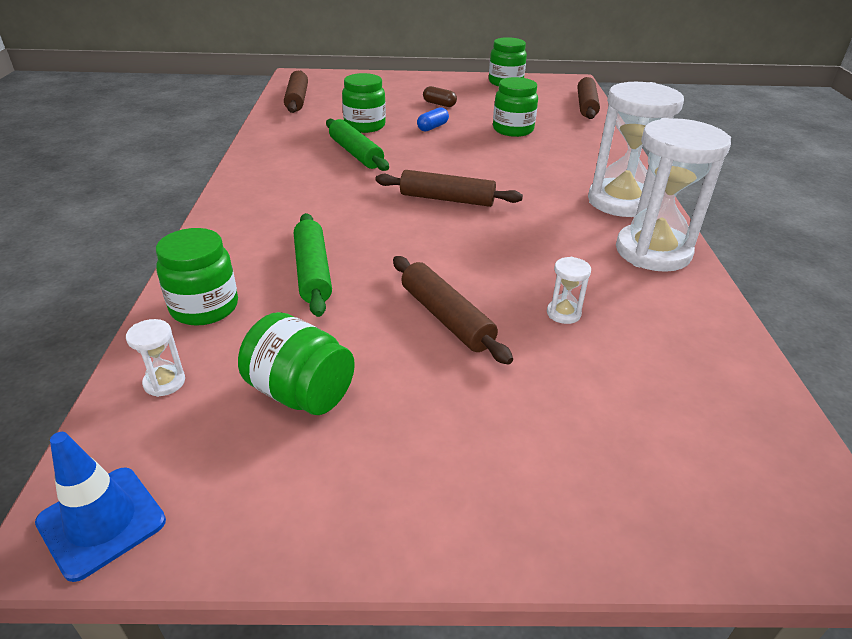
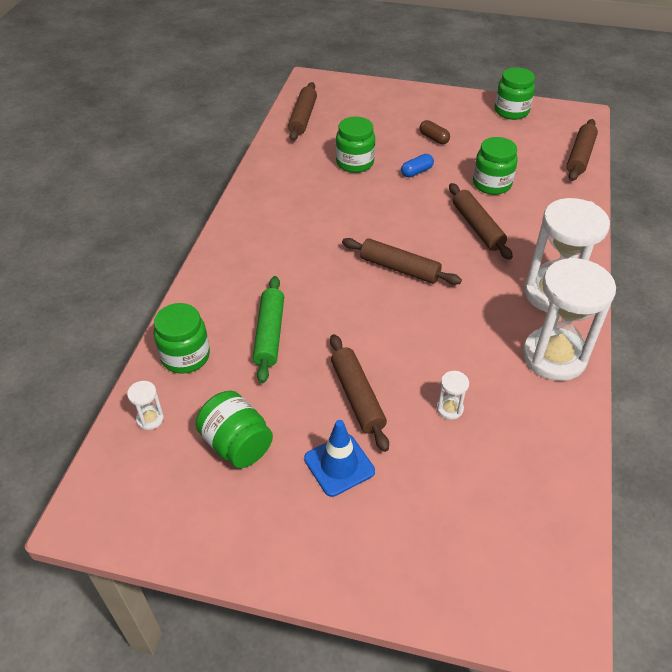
camera: 15 degrees right, 10 degrees up
blue traffic cone [35,432,166,582] -> blue traffic cone moved to [304,420,375,497]
green rolling pin [326,119,389,171] -> none
none -> brown rolling pin [449,183,513,260]

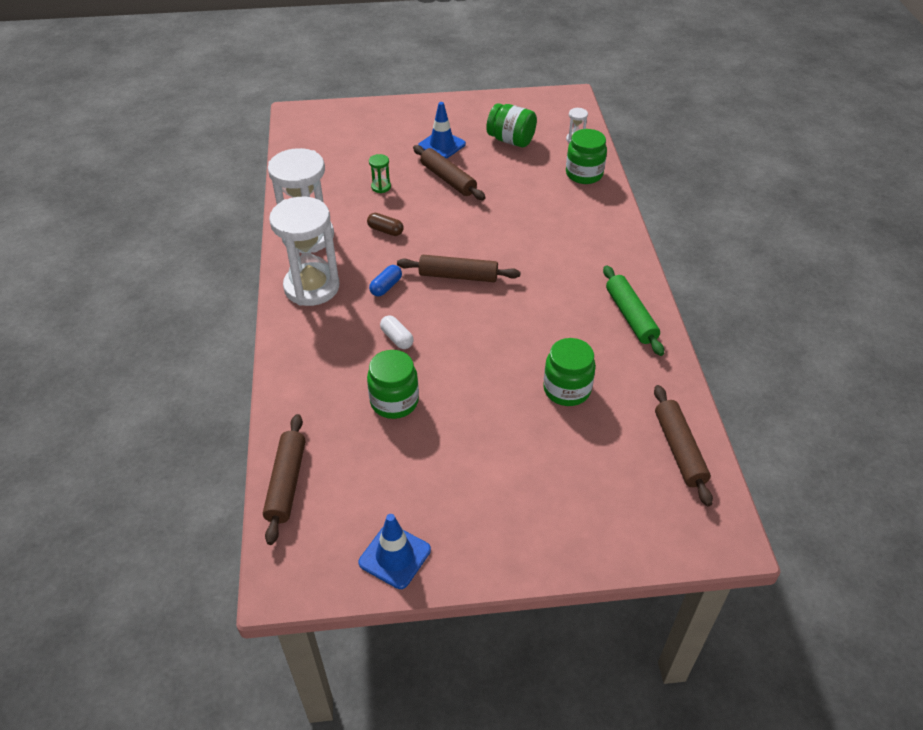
camera: 160 degrees right, 0 degrees up
green rolling pin [253,276,284,383] -> green rolling pin moved to [603,265,664,356]
blue capsule [401,154,434,178] -> blue capsule moved to [369,265,402,296]
brown capsule [419,120,450,144] -> brown capsule moved to [367,213,404,236]
white hourglass [437,371,469,420] -> green hourglass [369,154,391,193]
brown rolling pin [449,183,513,260] -> white capsule [380,316,414,349]
green jar [494,67,535,120] -> blue traffic cone [358,514,431,589]

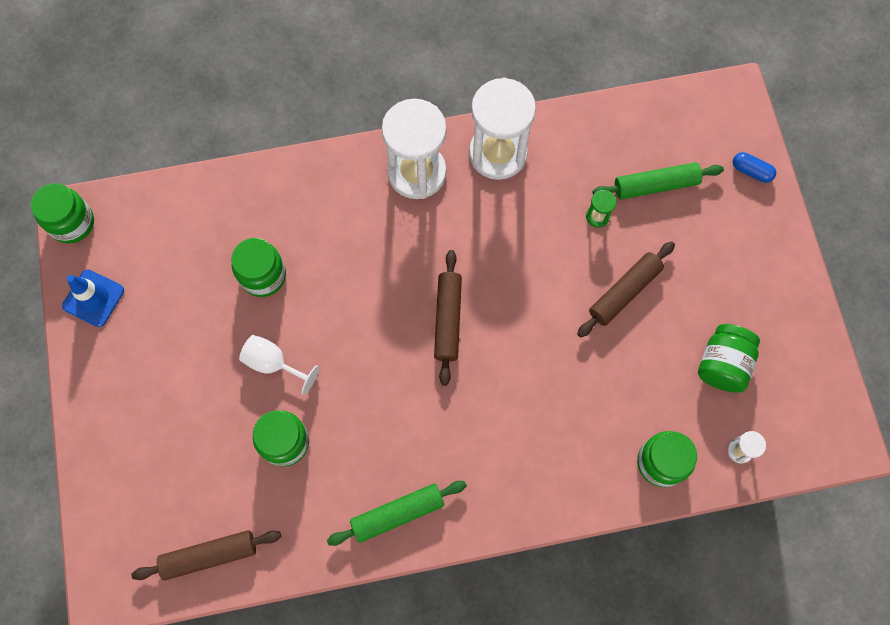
camera: 85 degrees right, 25 degrees up
brown rolling pin [263,414,305,545] -> none
brown capsule [367,213,404,236] -> none
blue capsule [369,265,402,296] -> blue capsule moved to [733,152,776,183]
white capsule [380,316,414,349] -> none
blue traffic cone [418,102,466,159] -> none
none -> green jar [31,183,94,244]
none -> white goblet [239,335,319,395]
none -> green rolling pin [592,162,724,199]

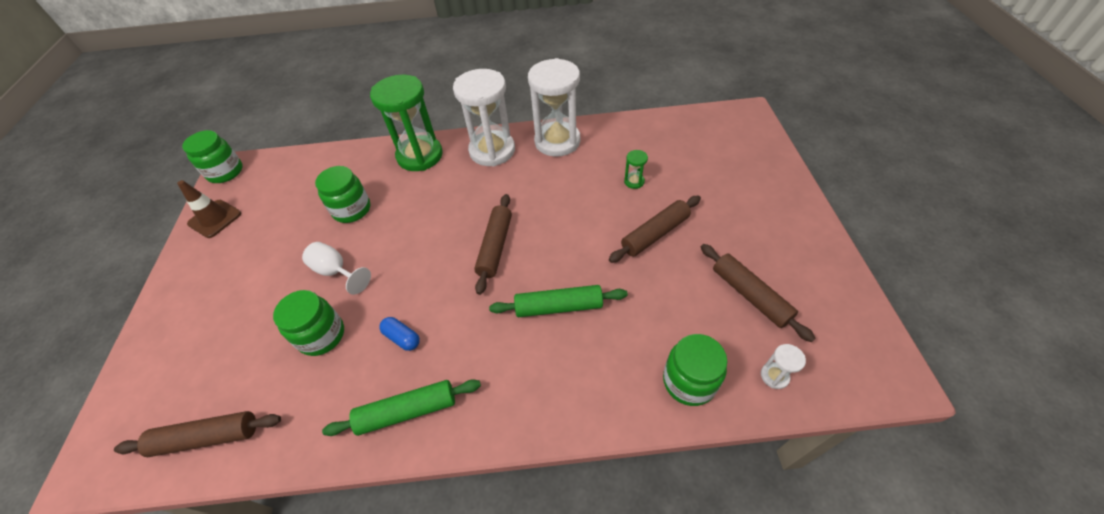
camera: 10 degrees right, 20 degrees down
blue traffic cone [62,270,124,327] -> brown traffic cone [177,180,241,238]
green rolling pin [592,162,724,199] -> green rolling pin moved to [489,285,628,317]
green jar [698,324,760,393] -> brown rolling pin [701,244,816,342]
blue capsule [733,152,776,183] -> blue capsule moved to [379,317,420,351]
none -> green hourglass [370,75,443,171]

